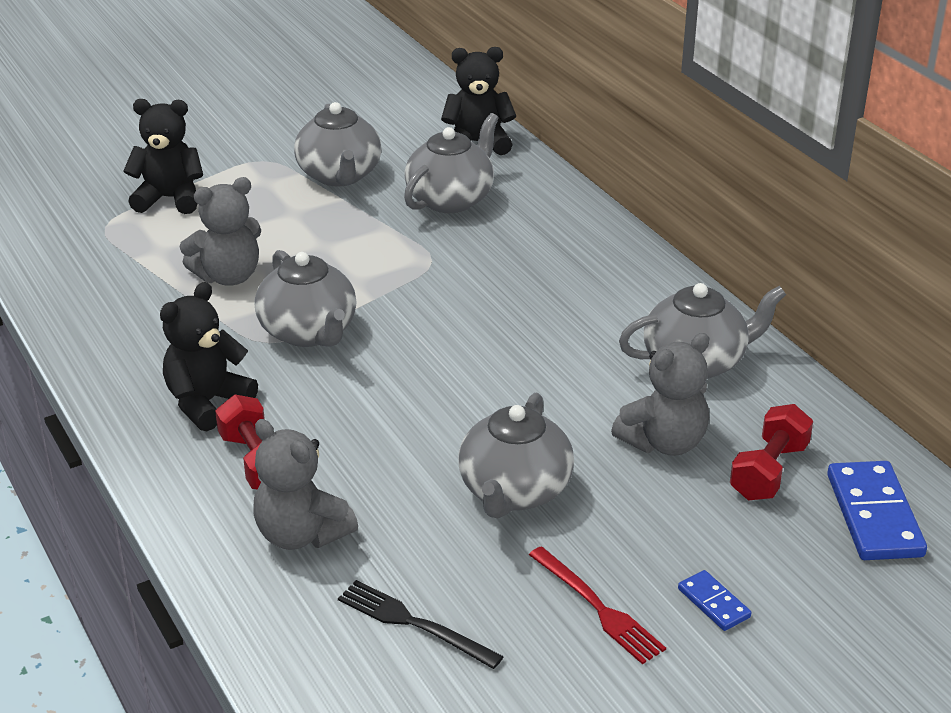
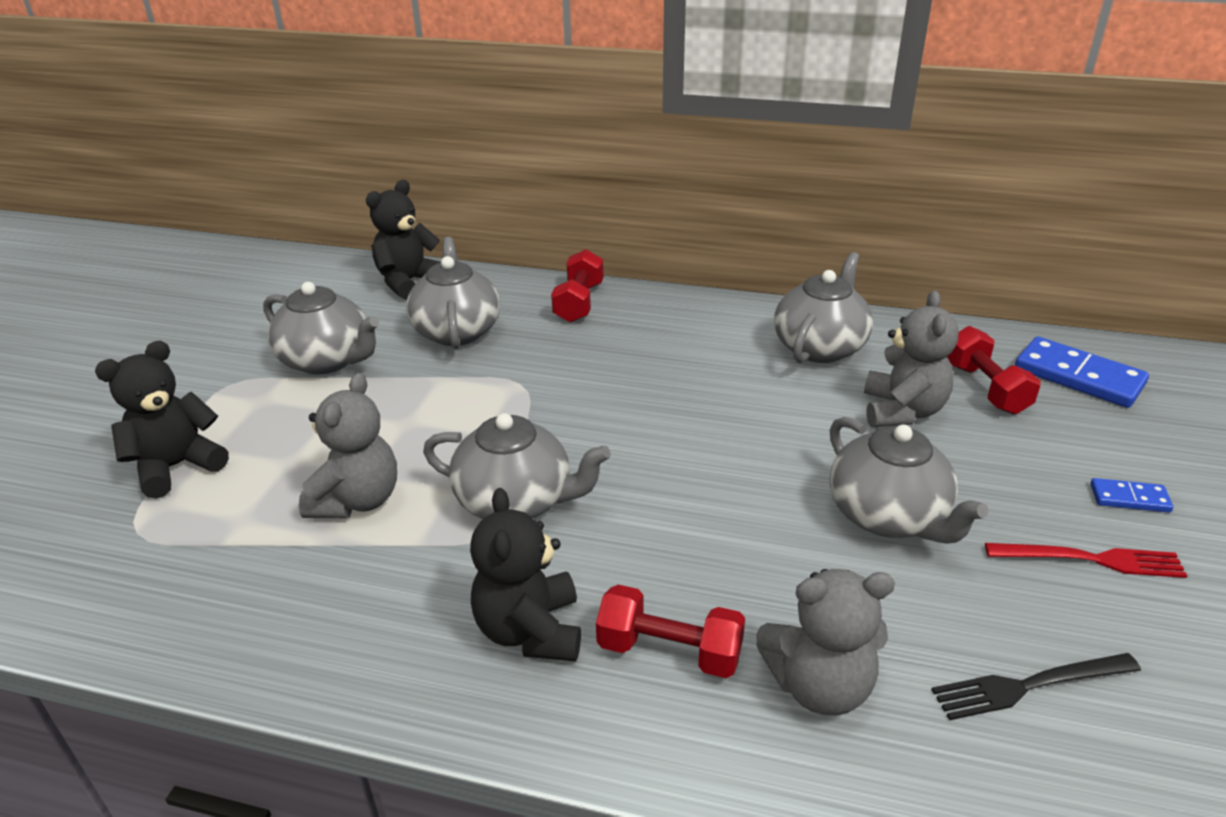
camera: 45 degrees left, 0 degrees up
none -> red dumbbell [551,249,604,323]

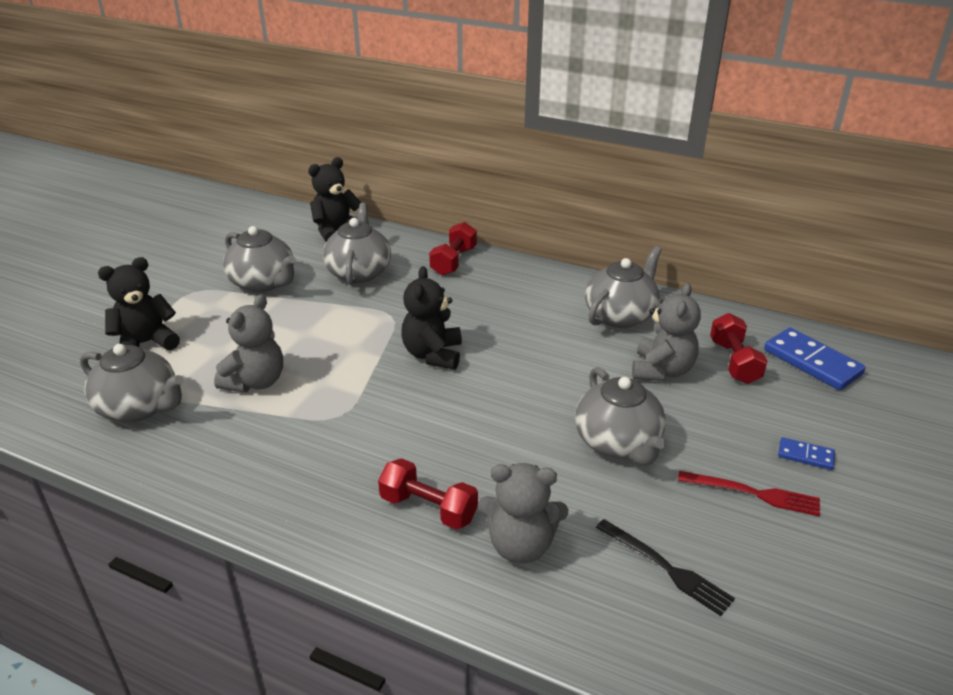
camera: 10 degrees right, 0 degrees up
grey teapot [423,413,611,519] -> grey teapot moved to [80,344,184,422]
black teddy bear [470,488,581,661] -> black teddy bear moved to [401,266,462,370]
black fork [931,653,1141,720] -> black fork turned 135 degrees counterclockwise [596,519,735,616]

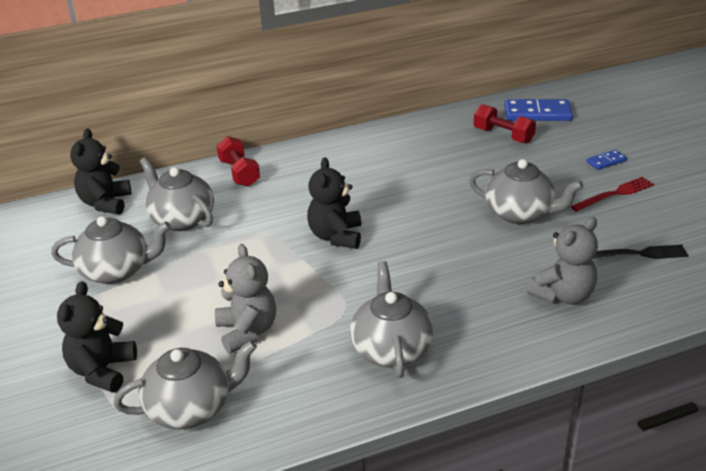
camera: 45 degrees left, 0 degrees up
red dumbbell [378,458,478,530] -> none
black teddy bear [401,266,462,370] -> black teddy bear turned 45 degrees clockwise [307,157,361,249]
grey teapot [585,246,662,328] -> grey teapot moved to [350,261,434,378]
grey teddy bear [632,283,701,381] -> none

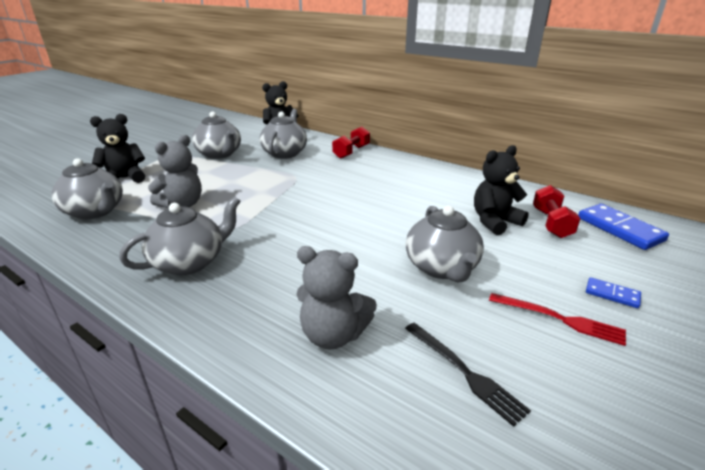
camera: 55 degrees right, 5 degrees down
black teddy bear [307,157,361,249] -> black teddy bear moved to [474,145,529,235]

